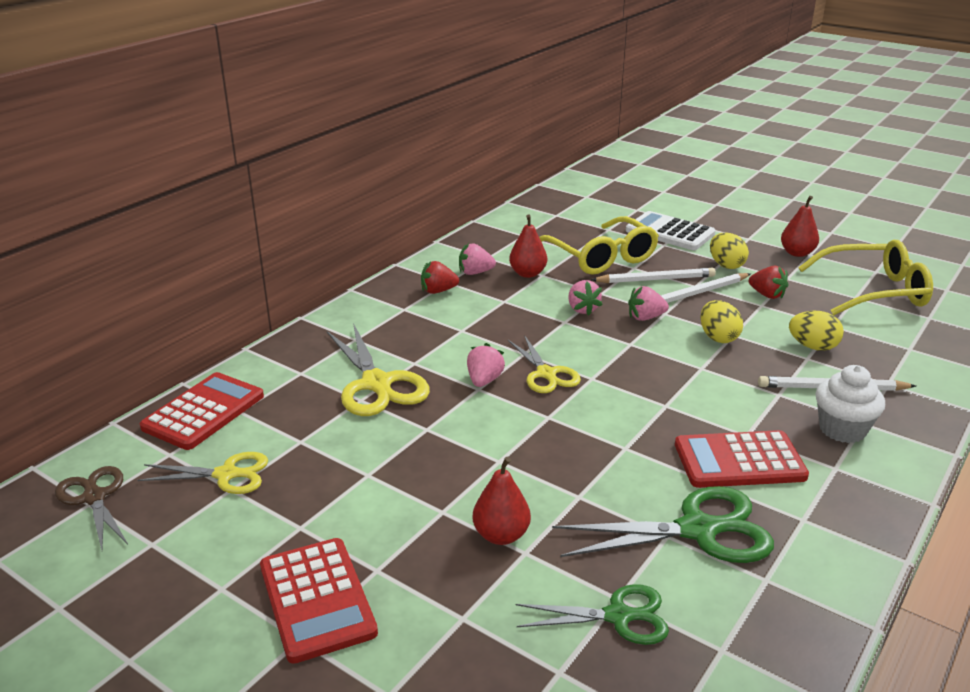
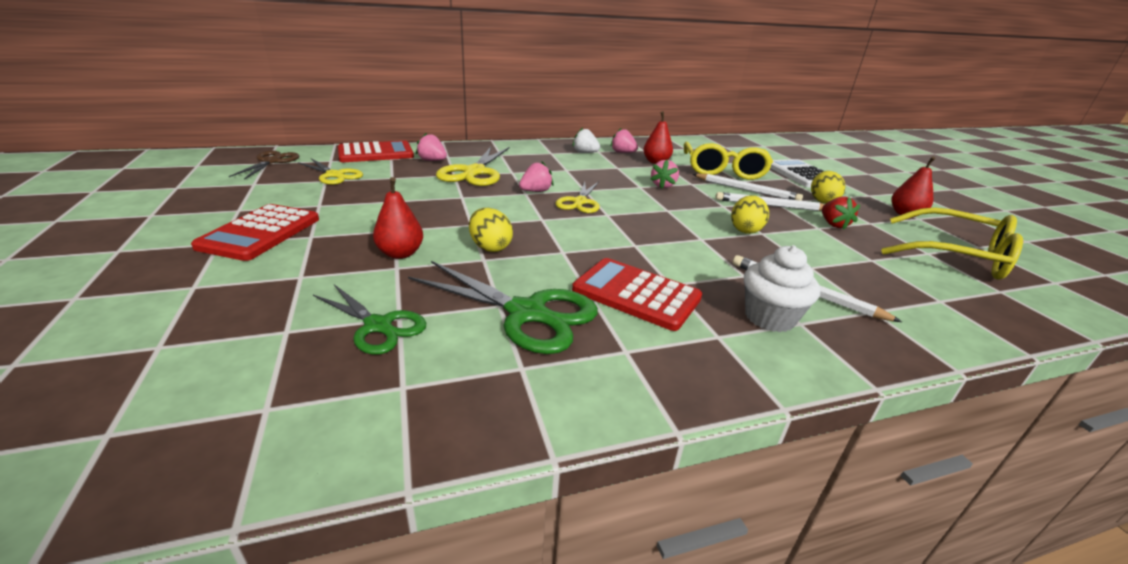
camera: 35 degrees right, 0 degrees up
red strawberry [421,261,459,294] -> white strawberry [573,128,600,153]
pink strawberry [628,286,669,321] -> pink strawberry moved to [416,133,447,161]
yellow egg [789,311,844,351] -> yellow egg moved to [469,208,513,252]

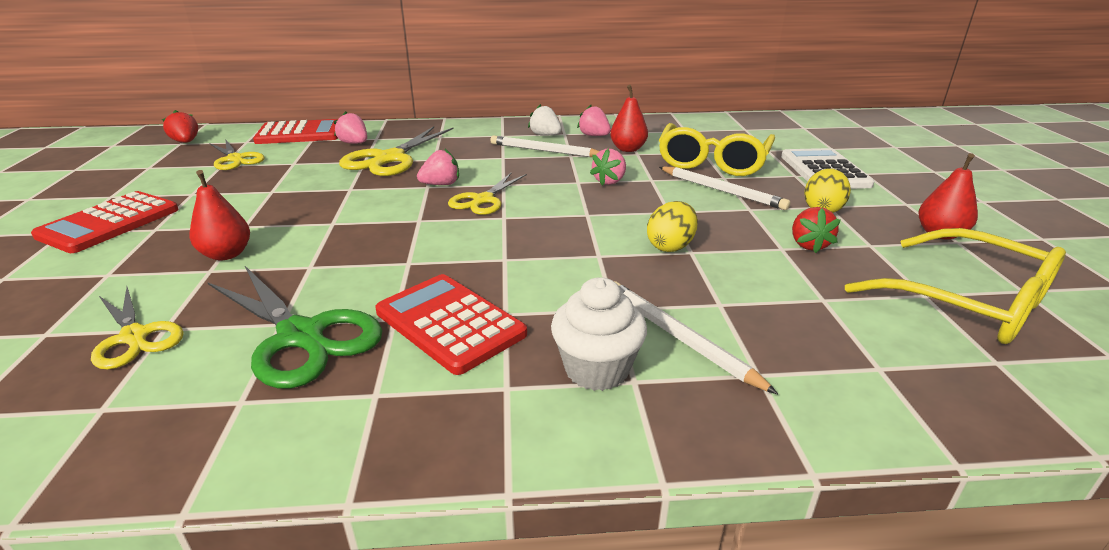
camera: 15 degrees right, 0 degrees up
brown scissors [229,151,300,180] -> red strawberry [162,110,198,143]
green scissors [313,284,426,355] -> yellow scissors [91,287,184,370]
yellow egg [469,208,513,252] -> none
white pencil [715,192,825,211] -> white pencil moved to [491,136,600,157]

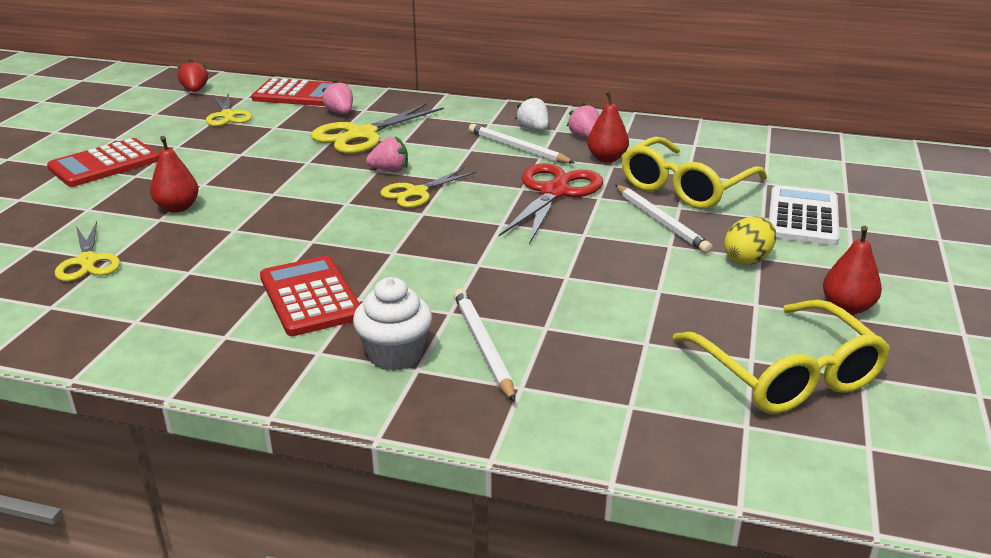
camera: 20 degrees right, 0 degrees up
green scissors [207,266,383,389] -> none
pink strawberry [590,148,626,185] -> red scissors [499,163,603,244]
yellow egg [647,201,698,252] -> none
red strawberry [792,207,841,253] -> none

